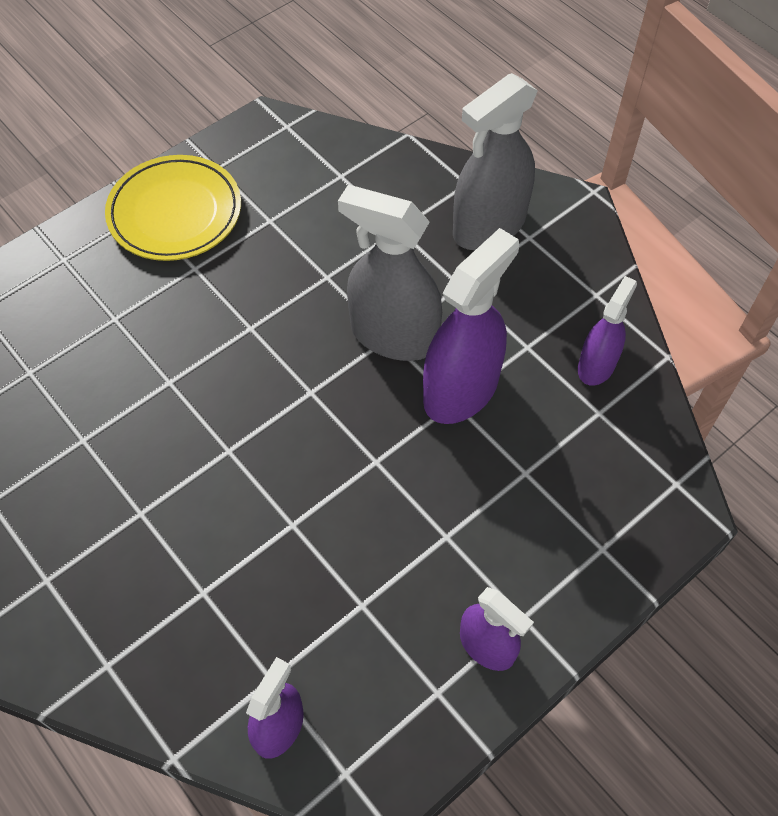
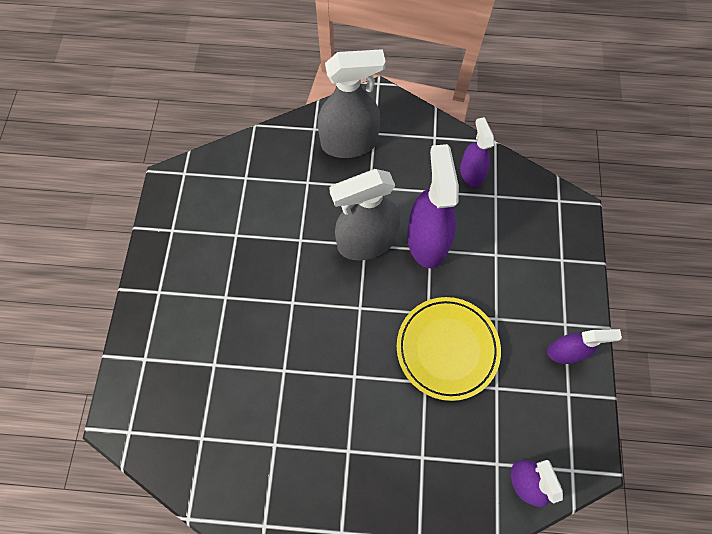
camera: 45 degrees left, 10 degrees up
yellow plate [105,155,241,261] -> yellow plate moved to [397,297,501,401]
grey spray bottle [453,73,538,250] -> grey spray bottle turned 105 degrees counterclockwise [318,49,386,158]

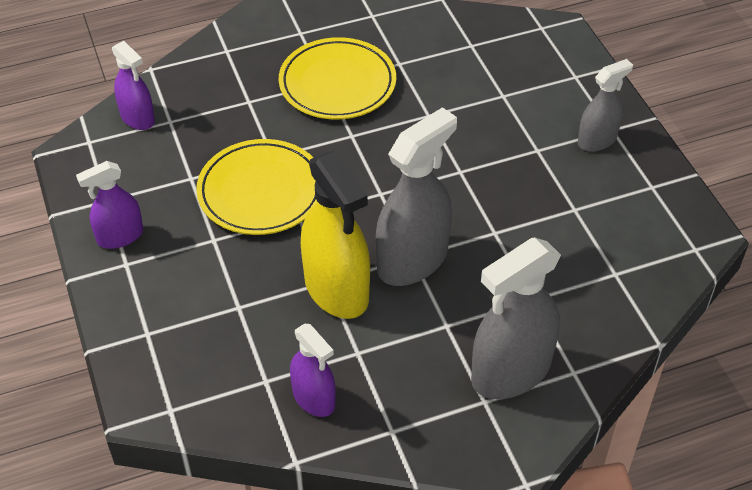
camera: 155 degrees right, 20 degrees down
purple spray bottle [407,144,459,268] -> yellow spray bottle [301,151,370,319]
none -> yellow plate [279,37,396,120]
none -> grey spray bottle [577,59,633,152]

